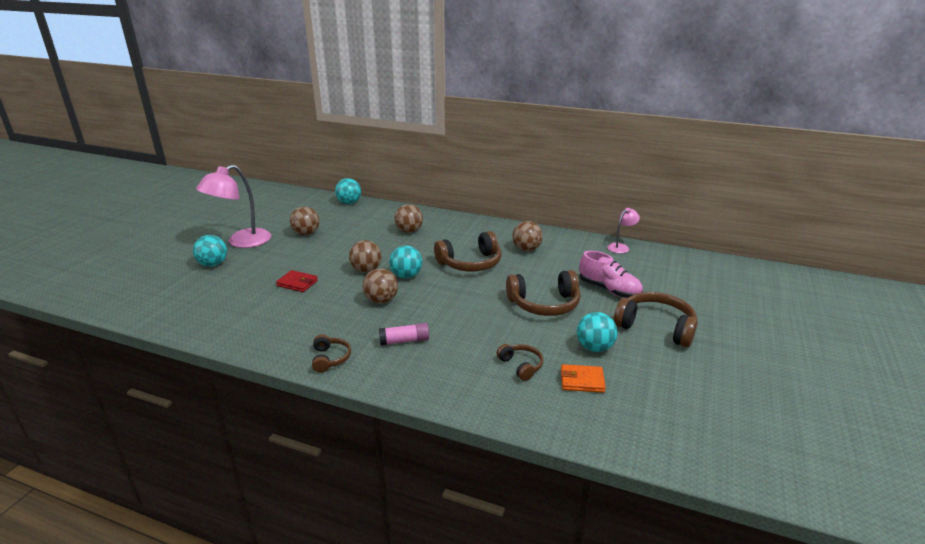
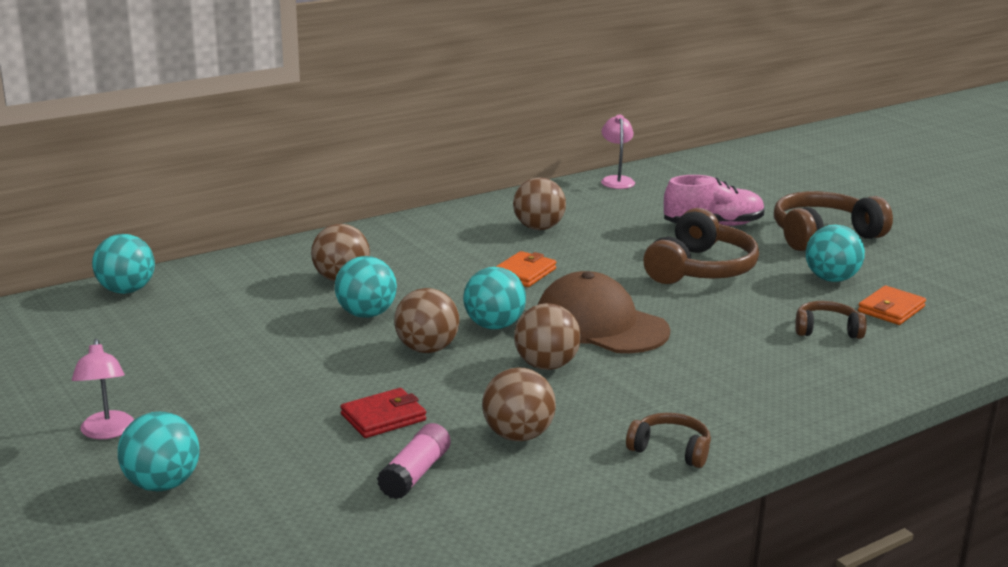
camera: 55 degrees left, 5 degrees down
pink lamp [196,165,271,248] -> pink lamp [72,339,134,439], size x0.51
brown ball [290,207,319,235] -> brown ball moved to [482,367,556,441]
pink glue stick [379,323,429,345] -> pink glue stick moved to [377,423,450,499]
brown headphones [434,231,502,272] -> orange wallet [496,251,557,287]
none -> turquoise ball [335,256,397,318]
none -> brown cap [537,271,670,353]

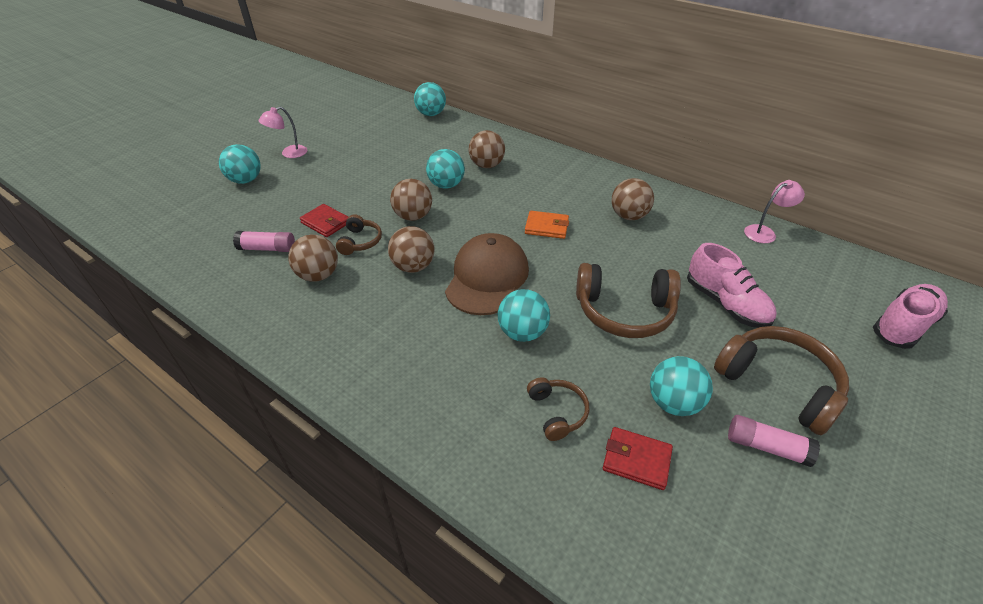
camera: 70 degrees right, 20 degrees up
turquoise ball [463,267,526,329] -> turquoise ball moved to [498,289,550,342]
brown headphones [626,413,711,468] -> brown headphones moved to [336,214,382,255]
orange wallet [858,286,926,325] -> red wallet [603,427,673,490]
none -> pink glue stick [728,415,820,467]
none -> pink shoe [873,284,948,349]

